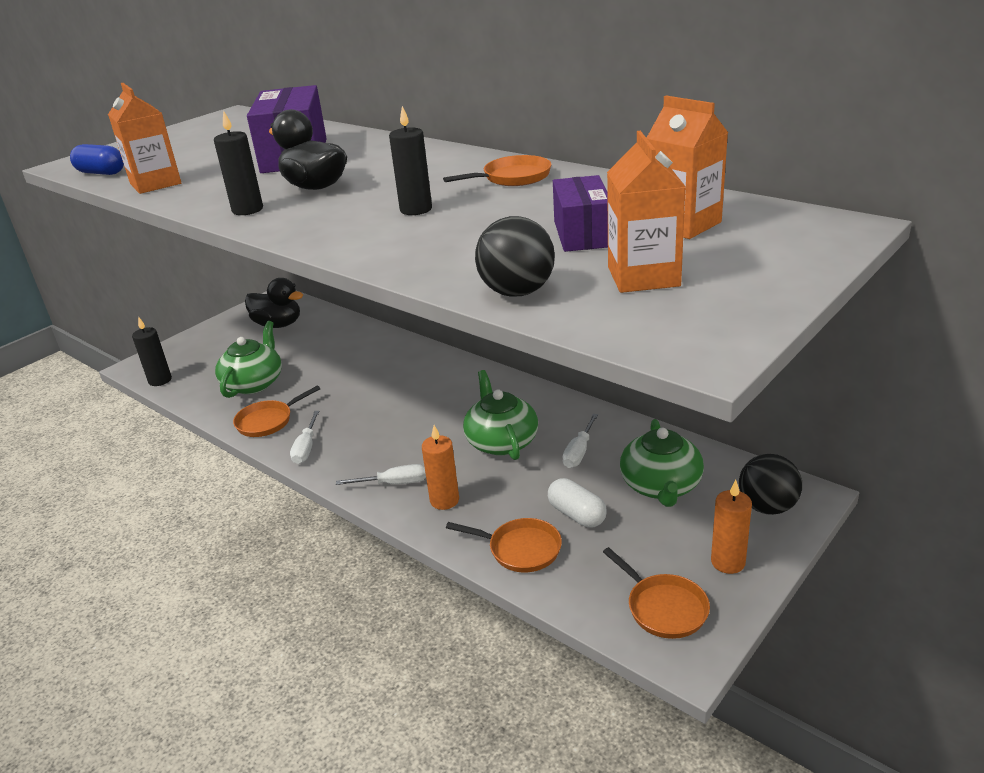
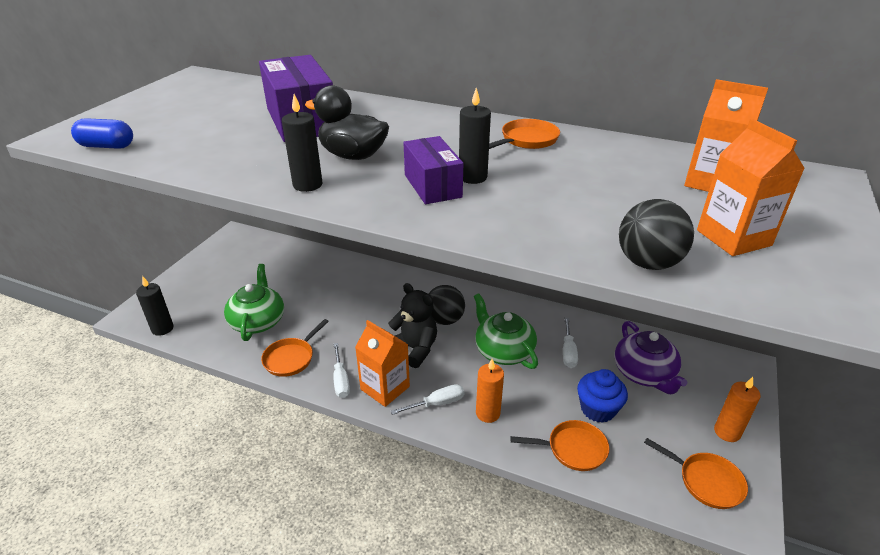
camera: 20 degrees left, 5 degrees up
orange carton [108,83,181,194] -> orange carton moved to [355,320,410,407]
black duck [245,278,303,328] -> none
white capsule [548,478,607,528] -> blue cupcake [577,369,628,423]
purple box [553,175,608,252] -> purple box moved to [403,136,463,204]
green teapot [620,419,704,507] -> purple teapot [615,321,687,394]
black ball [739,454,802,515] -> black ball moved to [429,285,465,325]
none -> black teddy bear [388,283,437,368]

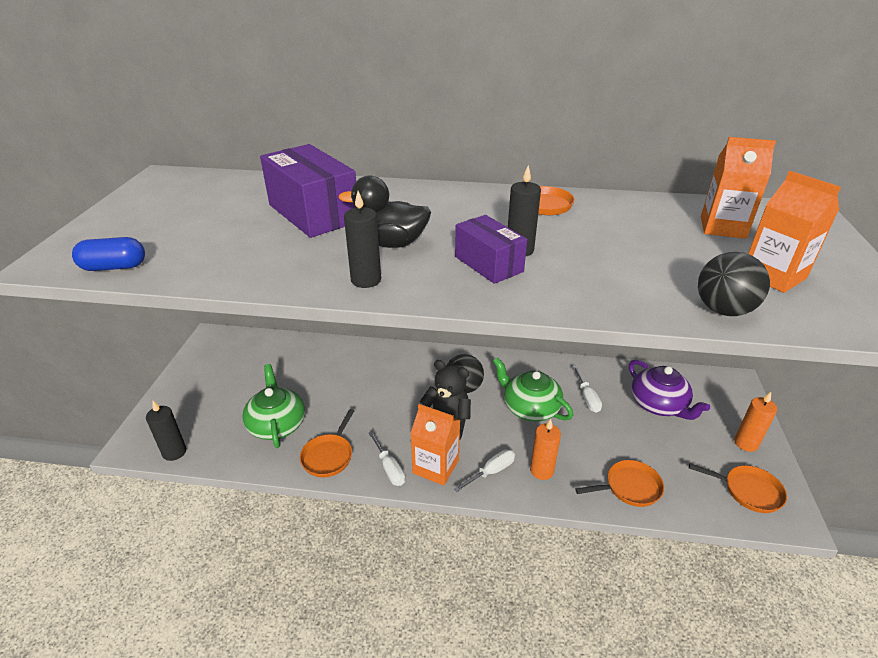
camera: 15 degrees left, 0 degrees up
blue cupcake [577,369,628,423] -> none

